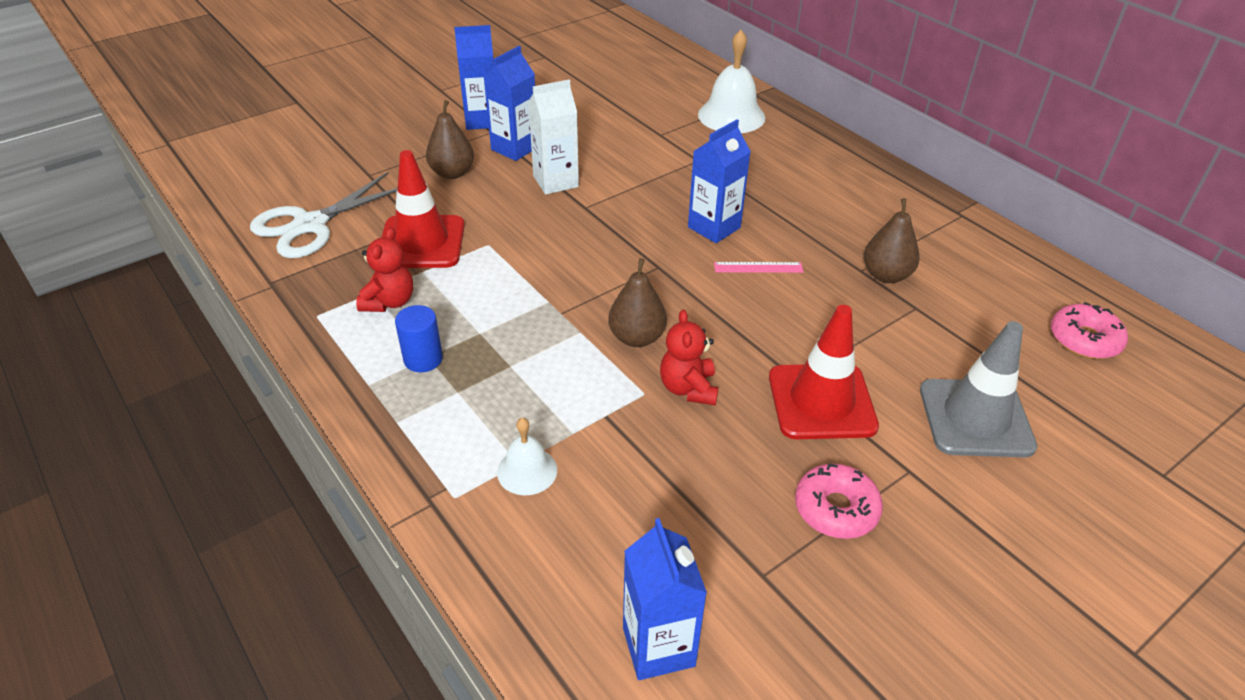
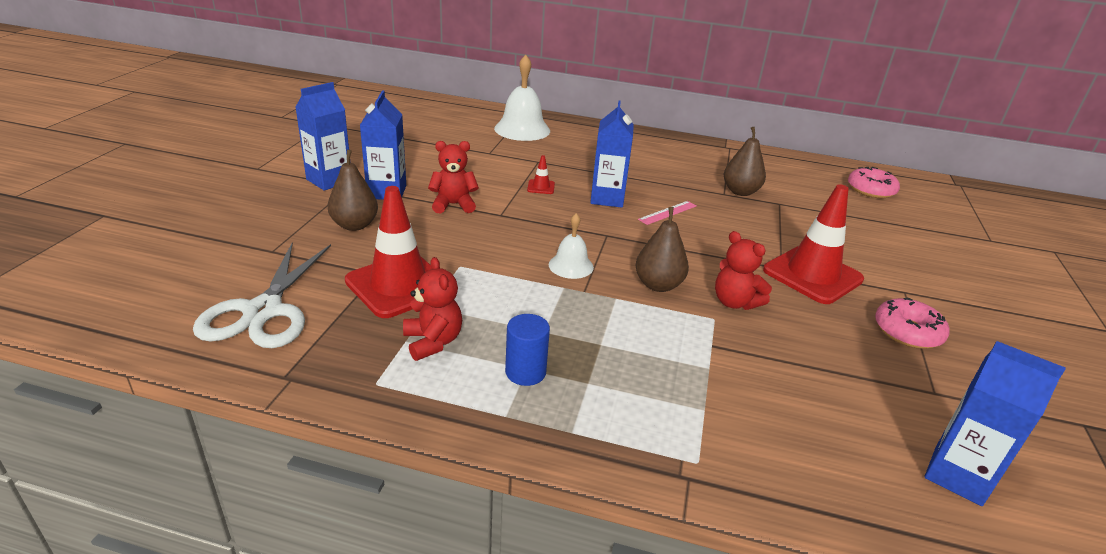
camera: 40 degrees left, 10 degrees down
white bell [497,418,557,495] -> white bell moved to [549,213,594,279]
white carton [528,80,579,195] -> red teddy bear [428,141,479,214]
grey traffic cone [920,321,1037,457] -> none
none -> red traffic cone [527,155,555,194]

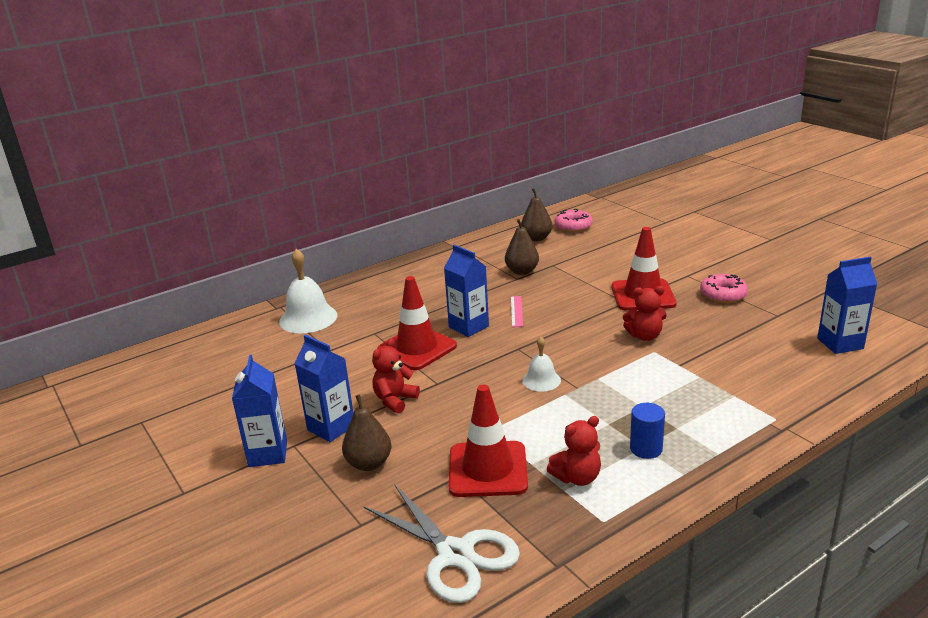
camera: 45 degrees left, 5 degrees down
red teddy bear [403,257,462,361] -> red teddy bear turned 135 degrees clockwise [547,416,601,486]
red traffic cone [527,155,555,194] -> red traffic cone [377,276,457,370], size x2.46
brown pear [635,207,689,292] -> brown pear moved to [521,188,552,241]

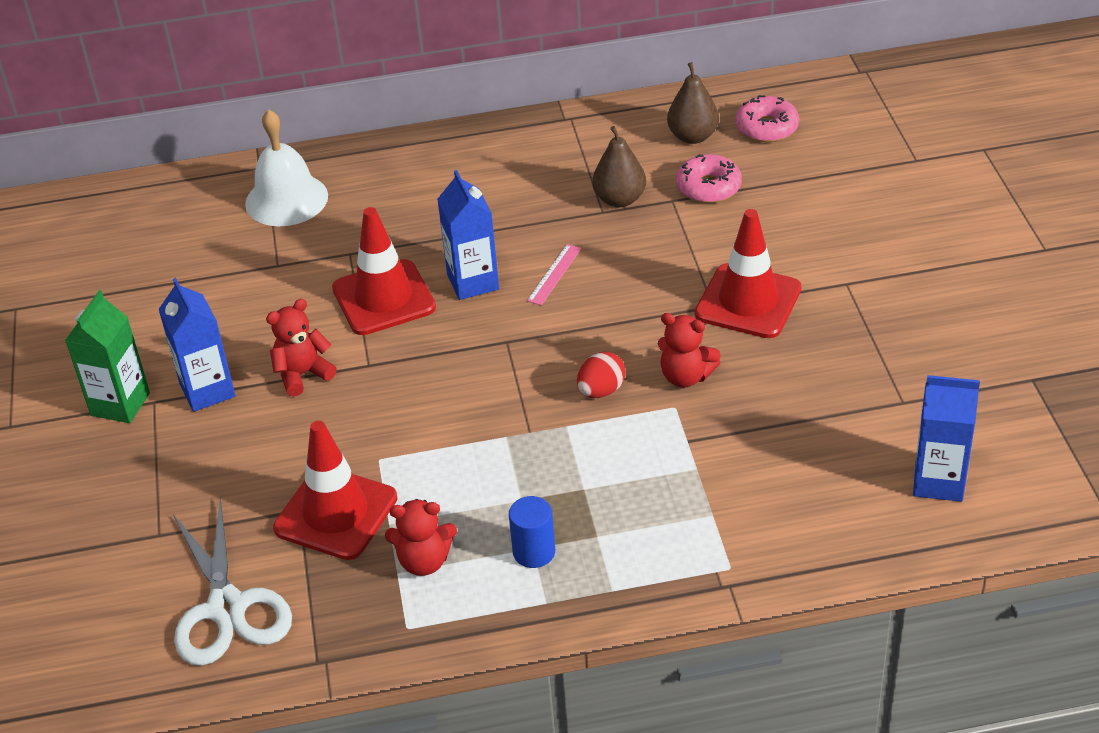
camera: 25 degrees right, 15 degrees up
blue carton [232,355,287,467] -> green carton [65,290,150,423]
brown pear [342,394,392,471] -> none
white bell [522,337,561,392] -> none
pink donut [700,274,748,303] -> pink donut moved to [676,154,742,203]
none -> red egg [577,352,626,398]

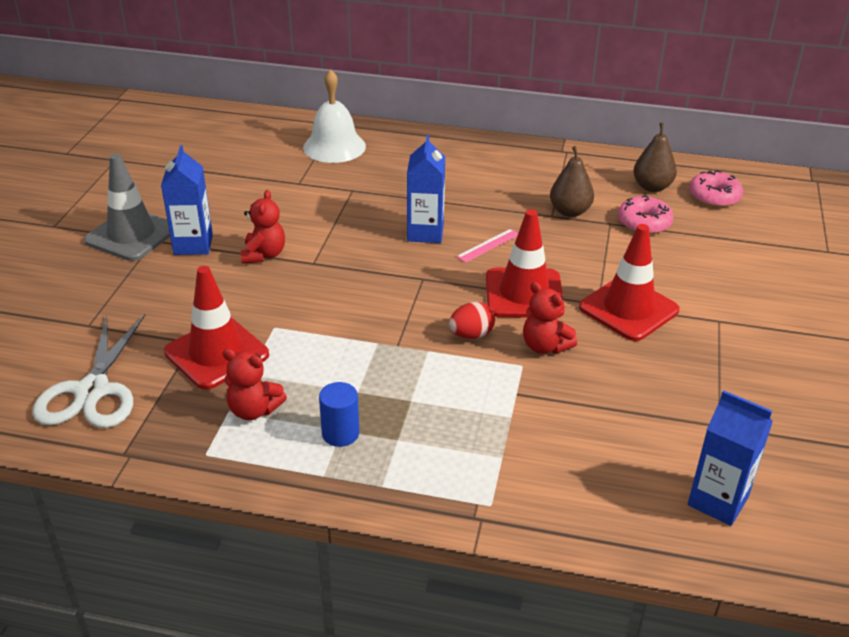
camera: 20 degrees right, 5 degrees down
green carton [65,290,150,423] -> grey traffic cone [84,154,170,261]
red teddy bear [266,299,337,397] -> red teddy bear turned 105 degrees clockwise [240,190,285,264]
red traffic cone [332,207,436,335] -> red traffic cone moved to [486,209,565,318]

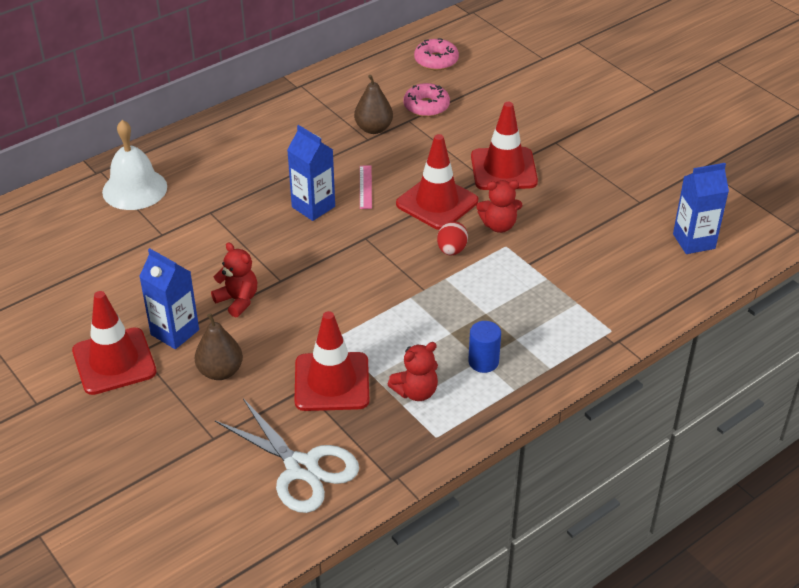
camera: 50 degrees left, 5 degrees up
grey traffic cone [84,154,170,261] -> red traffic cone [72,291,157,395]
brown pear [633,123,677,192] -> brown pear moved to [195,313,243,380]

